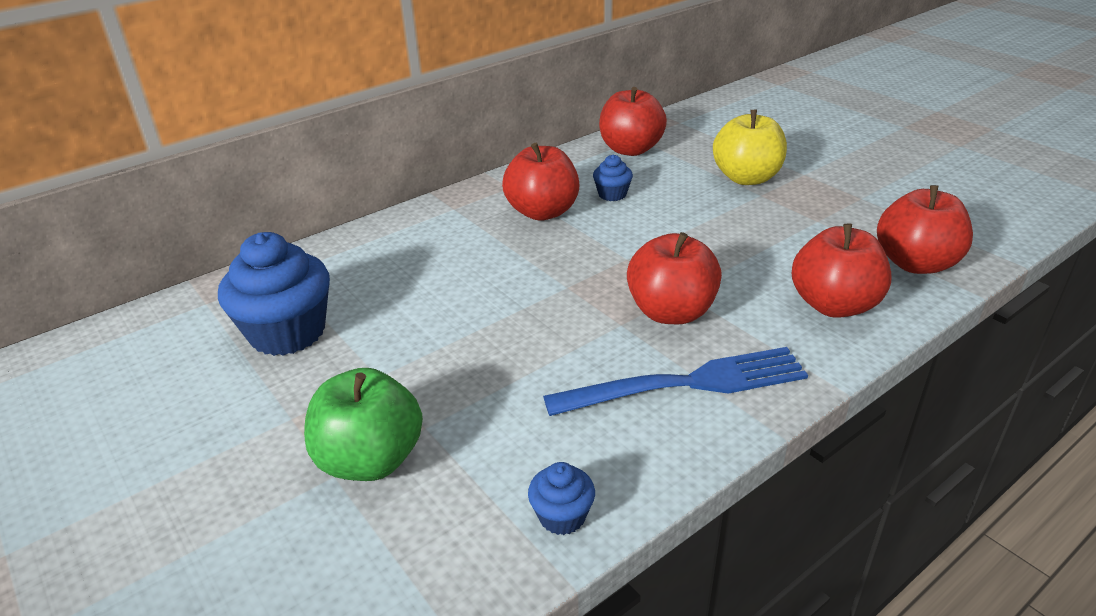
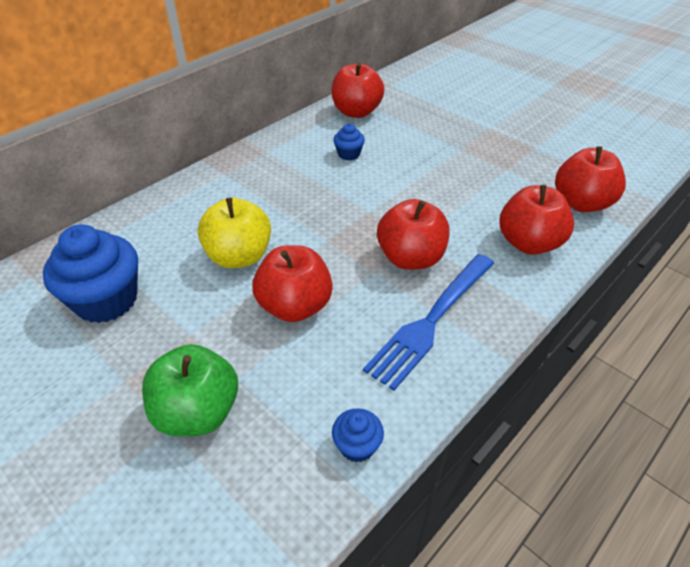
camera: 10 degrees left, 10 degrees up
red apple [502,143,579,221] -> red apple moved to [252,245,333,322]
blue fork [543,347,808,416] -> blue fork turned 150 degrees clockwise [363,254,494,391]
yellow apple [713,110,787,185] -> yellow apple moved to [197,198,271,268]

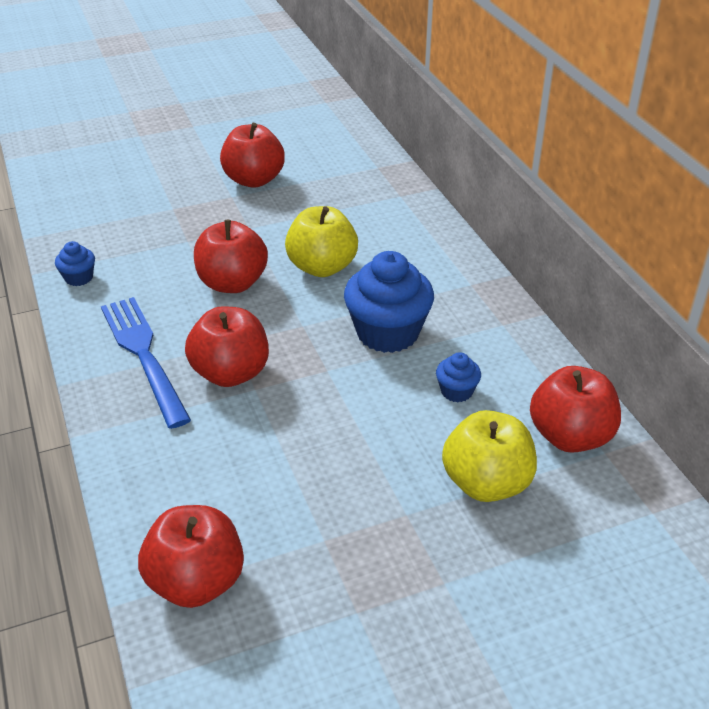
camera: 115 degrees right, 5 degrees down
blue cupcake [43,224,138,323] -> blue cupcake moved to [344,251,434,353]
green apple [142,344,238,437] -> none
red apple [500,185,574,255] -> red apple moved to [220,123,285,187]
none -> yellow apple [442,410,537,502]

